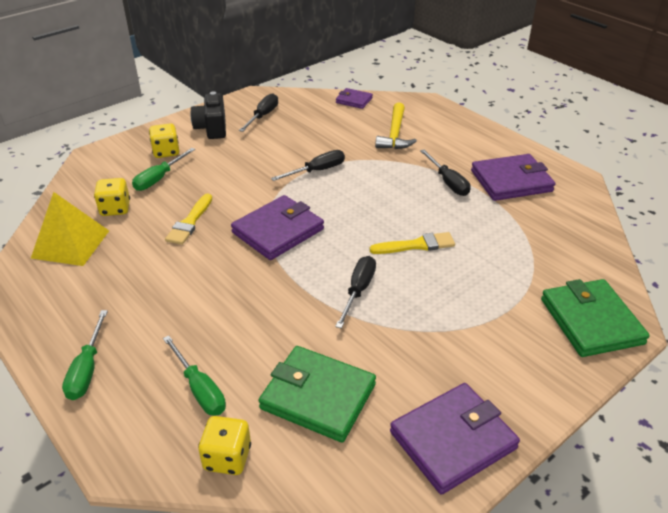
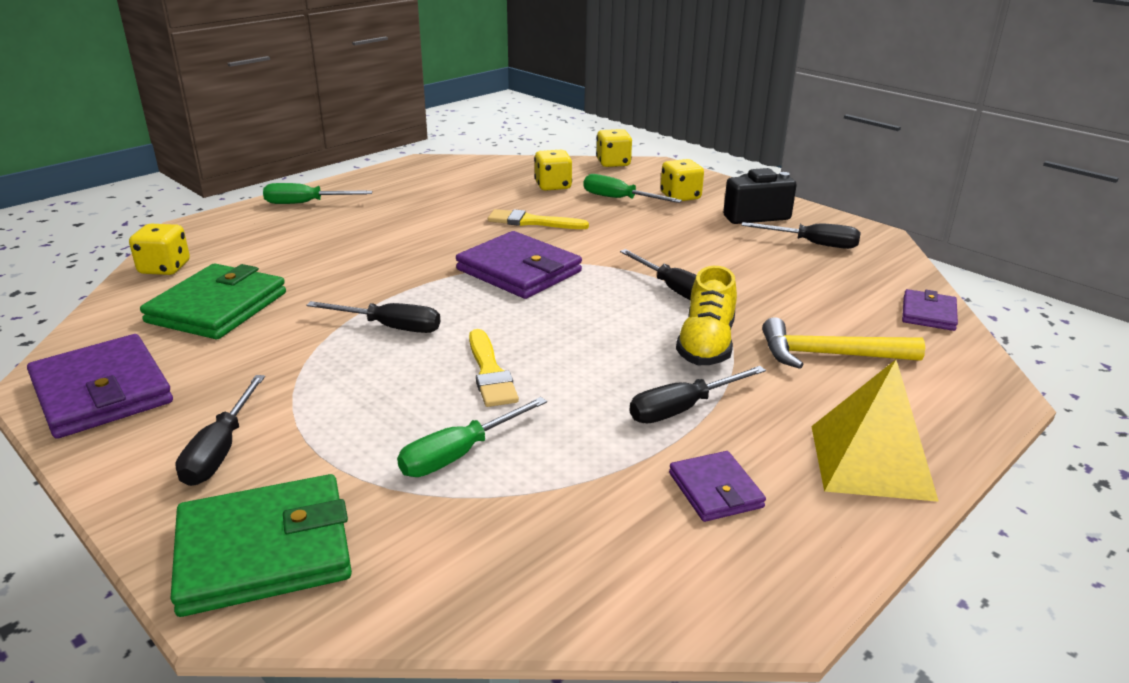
camera: 85 degrees right, 10 degrees down
yellow pyramid [31,192,109,266] -> yellow pyramid moved to [811,360,939,502]
green screwdriver [163,336,226,416] -> green screwdriver moved to [397,397,547,477]
purple wallet [471,154,555,201] -> purple wallet [669,451,766,522], size x0.55
none -> black screwdriver [175,375,265,486]
none -> yellow dice [596,129,632,167]
none -> yellow shoe [676,266,737,365]

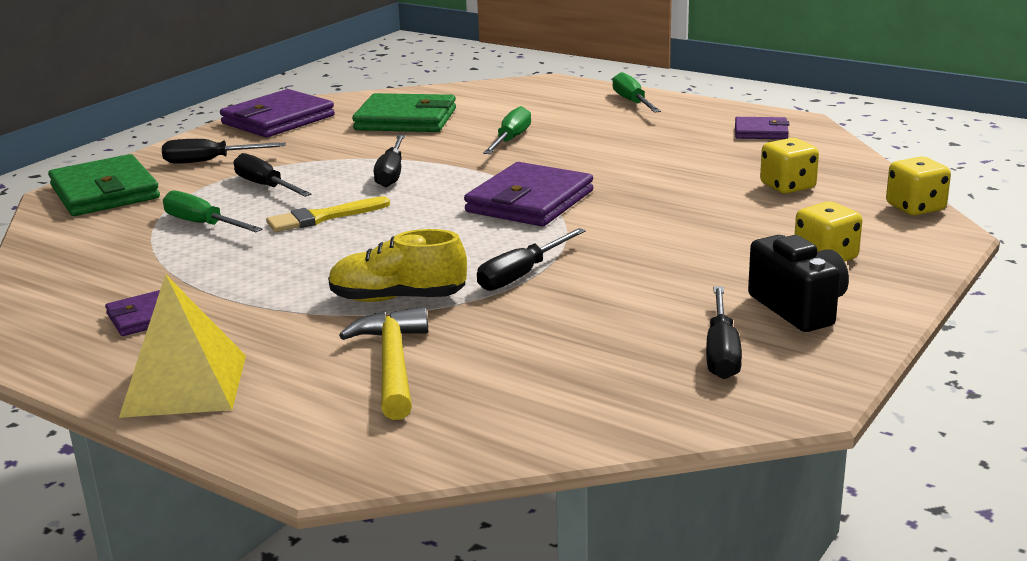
camera: 80 degrees right, 5 degrees down
yellow dice [129,224,190,275] -> none
yellow brush [488,209,589,229] -> none
green screwdriver [583,174,682,203] -> green screwdriver moved to [483,106,531,154]
black screwdriver [629,366,766,423] -> black screwdriver moved to [234,153,312,197]
purple wallet [902,289,958,331] -> purple wallet moved to [735,117,790,139]

